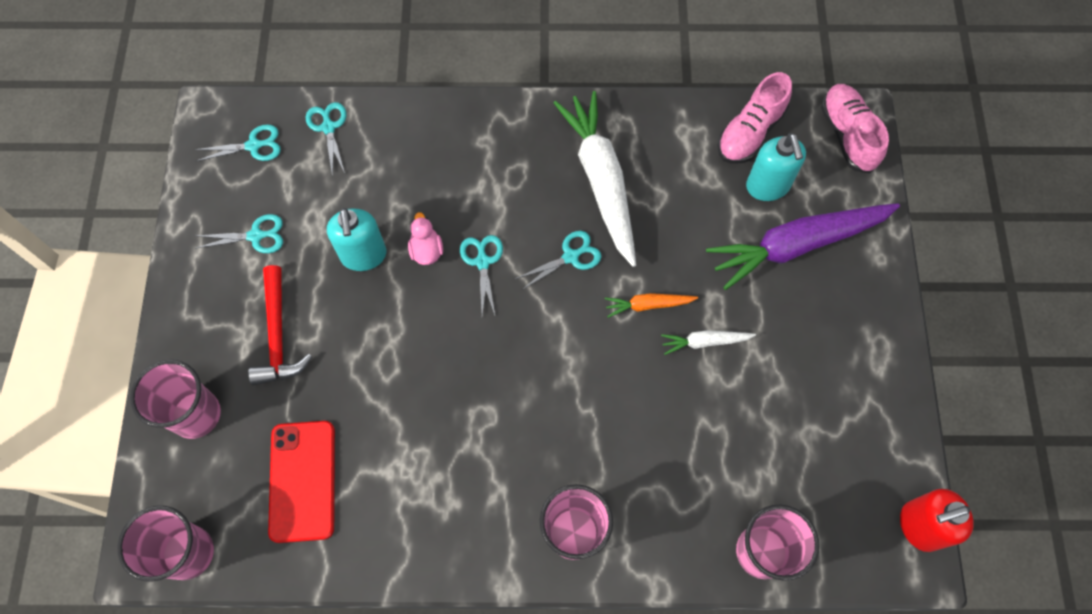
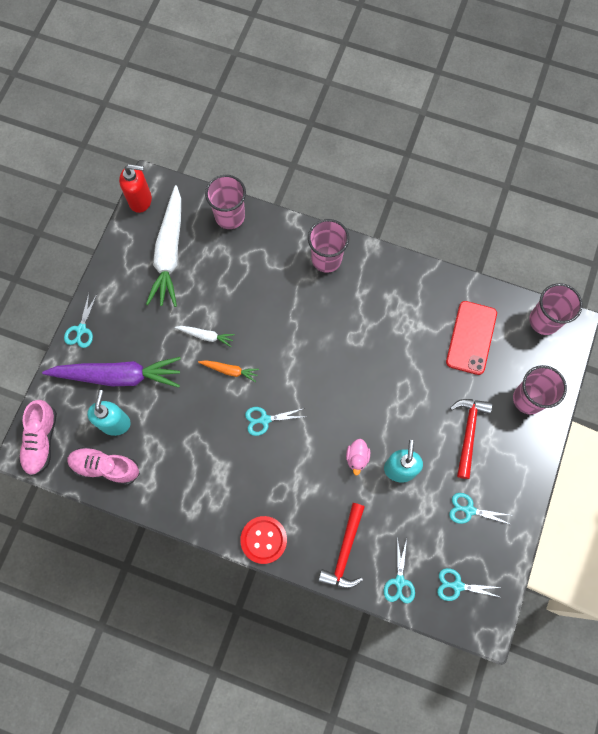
camera: 160 degrees left, 5 degrees up
turquoise scissors [460,235,503,318] -> turquoise scissors moved to [64,294,97,348]
white carrot [554,91,636,267] -> white carrot moved to [146,185,181,307]
pink shoe [718,72,792,164] -> pink shoe turned 135 degrees counterclockwise [67,447,140,485]
none -> red button [240,516,287,564]
none -> red hammer [318,503,365,589]

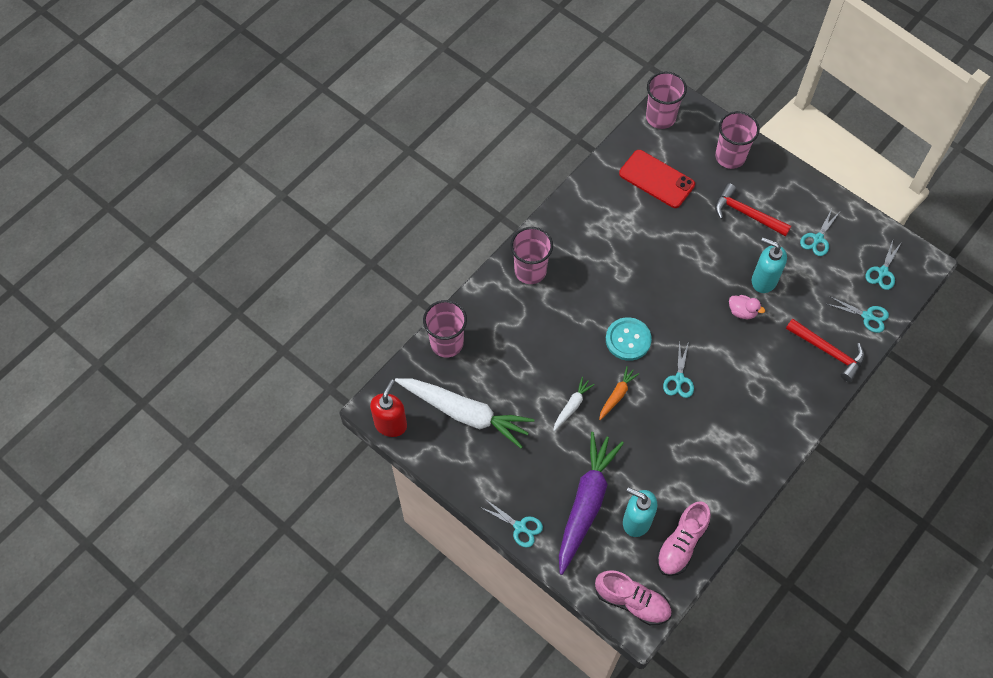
camera: 70 degrees left, 10 degrees down
red button [240,516,287,564] -> none
none -> turquoise button [606,317,652,361]

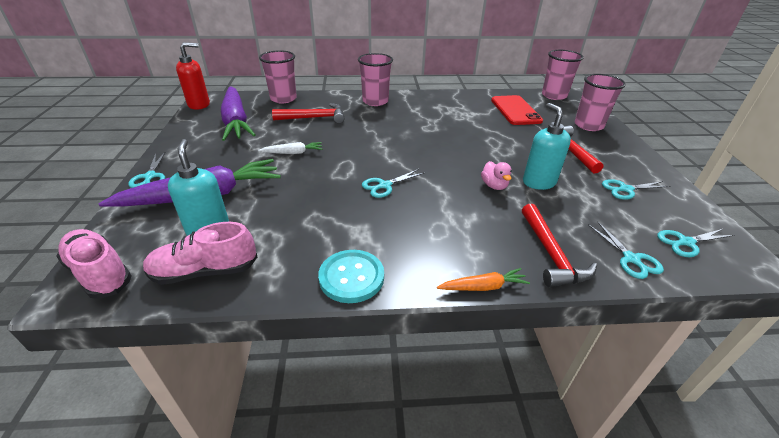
camera: 45 degrees right, 25 degrees down
white carrot [395,378,534,448] -> purple carrot [221,86,255,141]
pink shoe [595,570,672,625] -> pink shoe turned 150 degrees clockwise [56,229,132,299]
orange carrot [599,366,639,420] -> orange carrot moved to [437,268,530,291]
turquoise button [606,317,652,361] -> turquoise button moved to [318,250,384,303]
none -> red hammer [272,103,344,123]

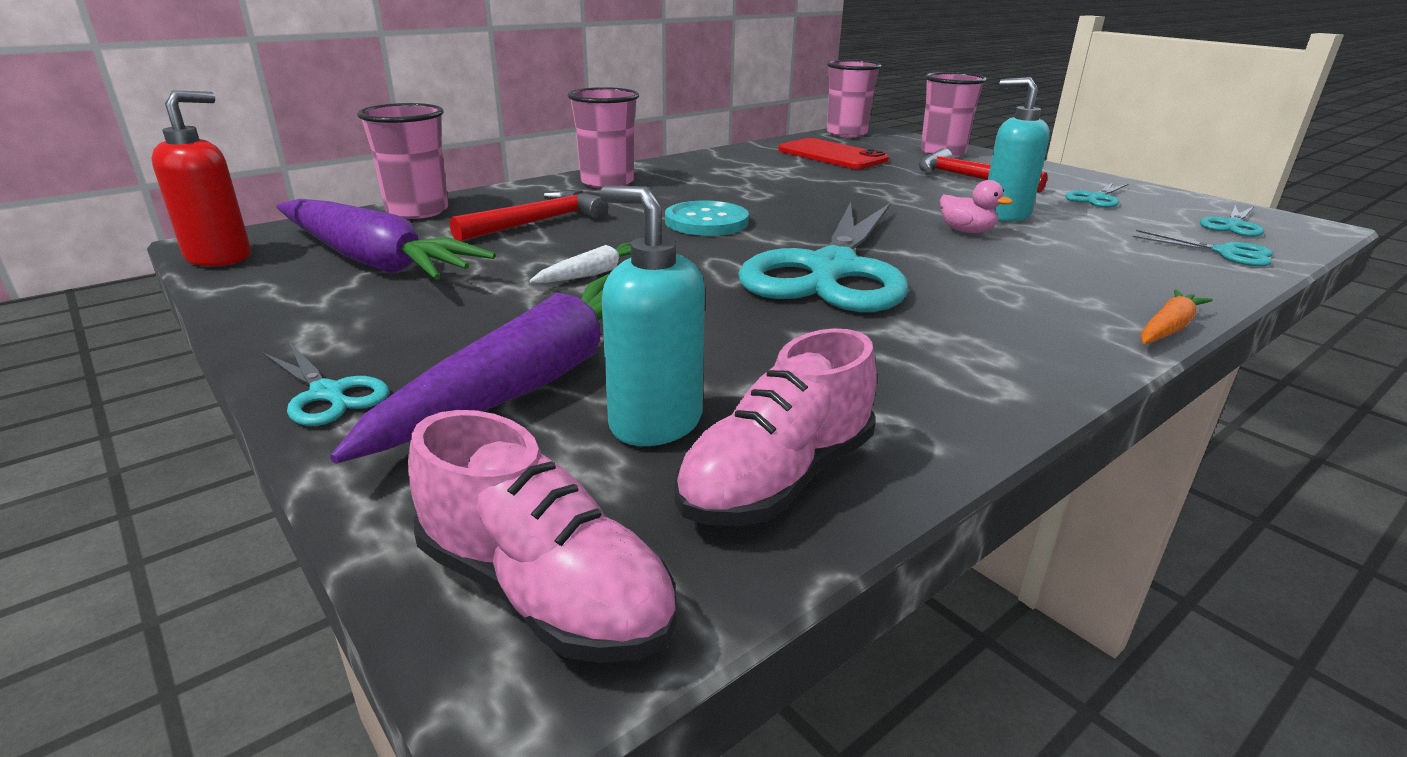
camera: 35 degrees left, 10 degrees down
pink shoe [56,229,132,299] -> pink shoe turned 150 degrees counterclockwise [408,410,676,663]
turquoise button [318,250,384,303] -> turquoise button moved to [665,201,749,236]
turquoise scissors [362,169,424,198] -> turquoise scissors [738,202,909,312], size x2.44
red hammer [522,204,597,287] -> none

